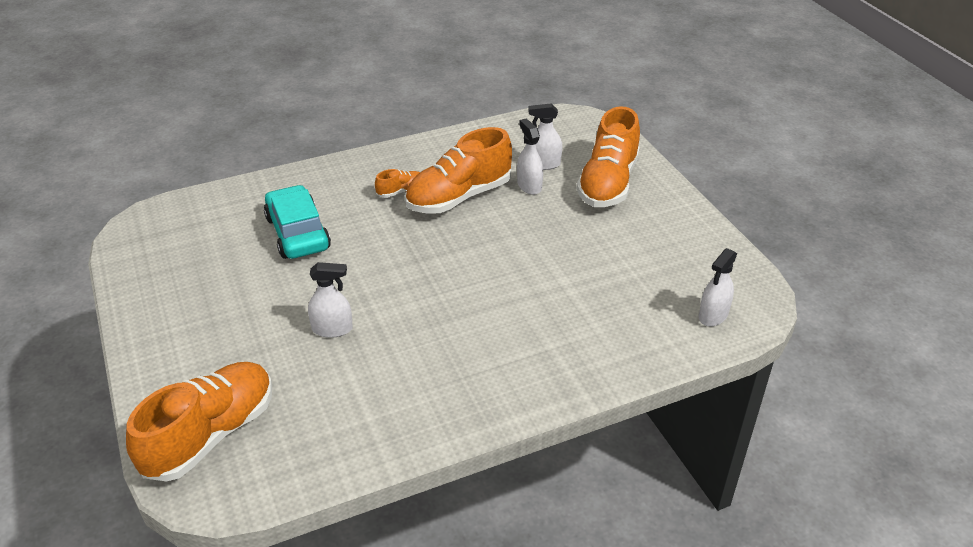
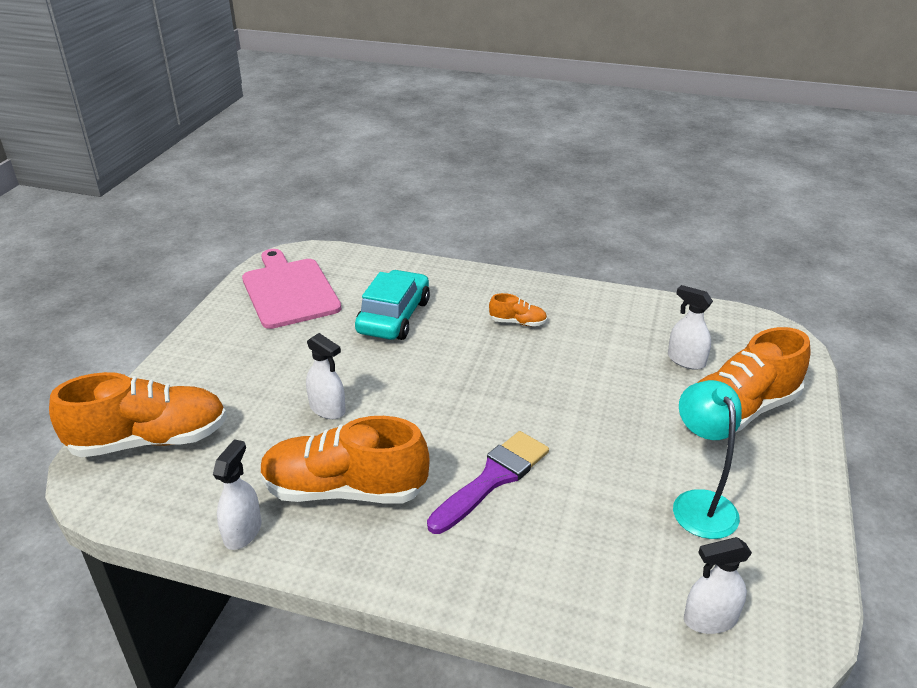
camera: 40 degrees right, 5 degrees down
orange shoe [405,127,512,214] -> orange shoe moved to [260,416,430,504]
white spray bottle [517,119,543,195] -> white spray bottle moved to [213,439,262,550]
none -> pink cutting board [242,249,341,329]
none -> purple brush [427,431,549,534]
none -> turquoise lamp [673,380,742,539]

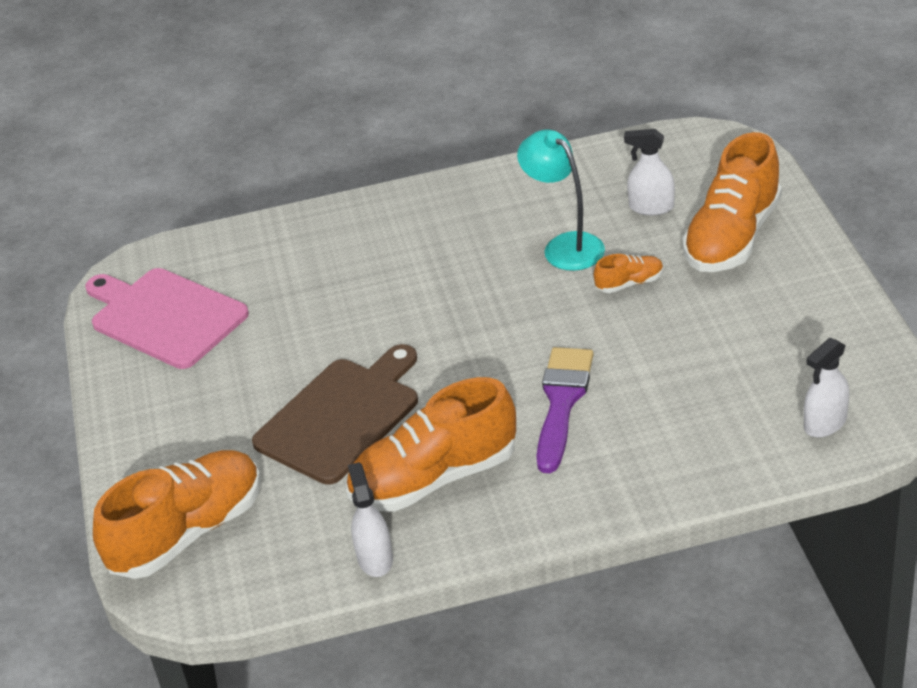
camera: 25 degrees left, 5 degrees up
white spray bottle [306,333,346,419] -> brown cutting board [252,344,418,485]
turquoise car [355,270,430,340] -> none
orange shoe [489,293,547,326] -> orange shoe moved to [594,254,663,293]
turquoise lamp [673,380,742,539] -> turquoise lamp moved to [517,130,605,271]

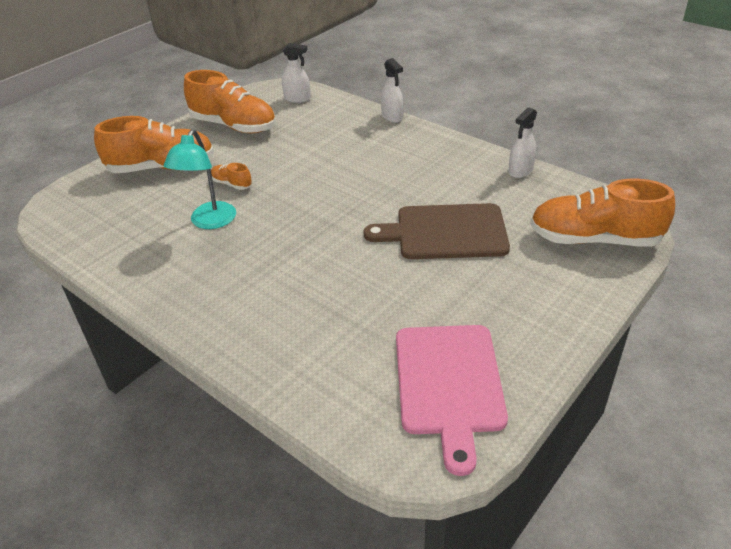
camera: 130 degrees left, 0 degrees up
orange shoe [346,377,516,512] -> orange shoe moved to [184,70,276,133]
purple brush [536,347,593,473] -> none
white spray bottle [624,129,675,215] -> white spray bottle moved to [381,58,404,123]

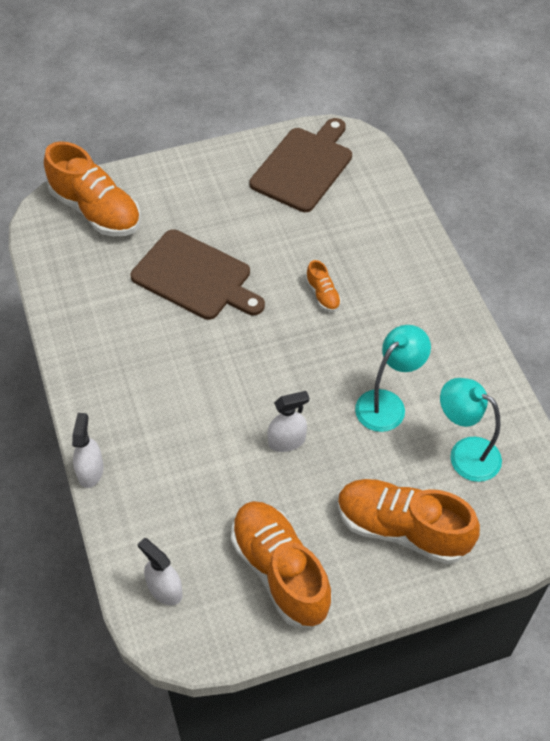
camera: 150 degrees left, 15 degrees up
orange shoe [211,163,252,190] -> orange shoe moved to [306,260,341,312]
pink cutting board [396,325,508,476] -> brown cutting board [249,118,352,212]
white spray bottle [509,107,537,178] -> white spray bottle moved to [267,391,309,452]
none -> turquoise lamp [440,378,502,482]

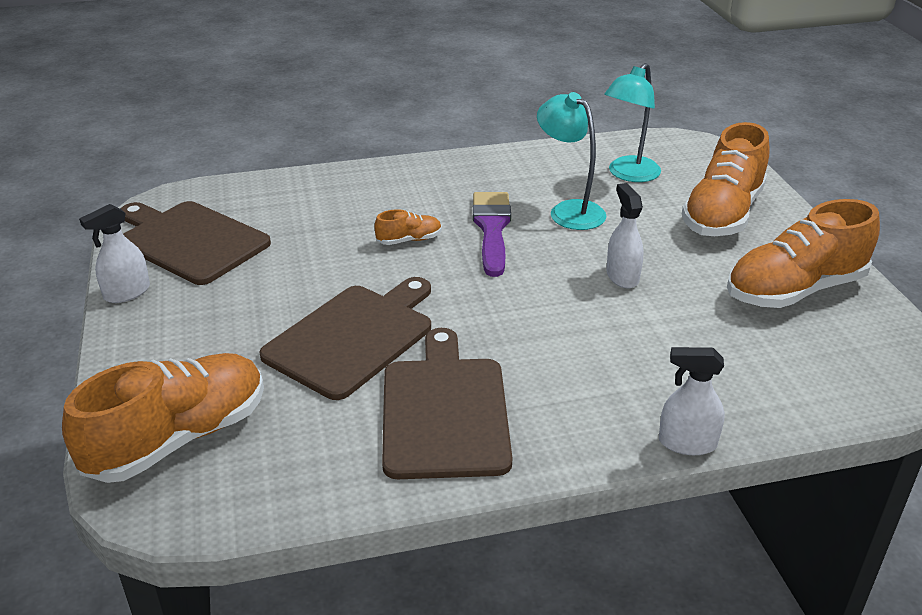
camera: 85 degrees left, 20 degrees down
white spray bottle [137,538,183,605] -> white spray bottle moved to [79,204,150,303]
none -> brown cutting board [382,328,512,479]
none -> purple brush [473,192,511,277]

